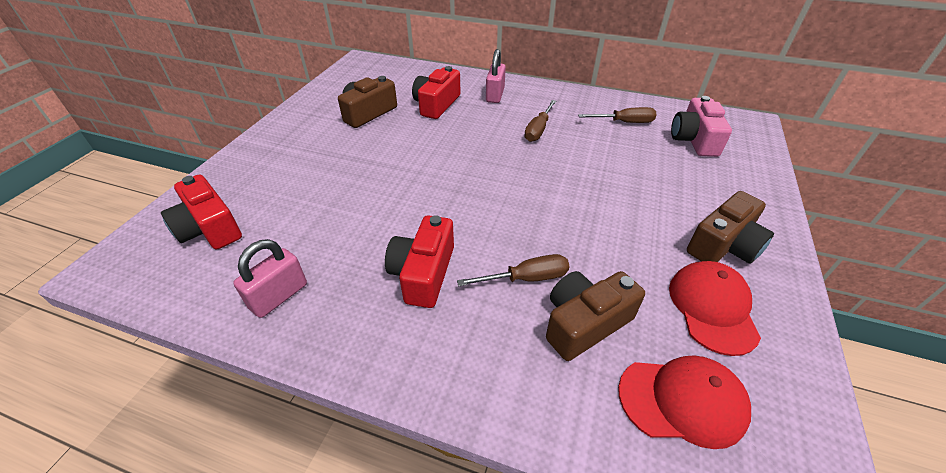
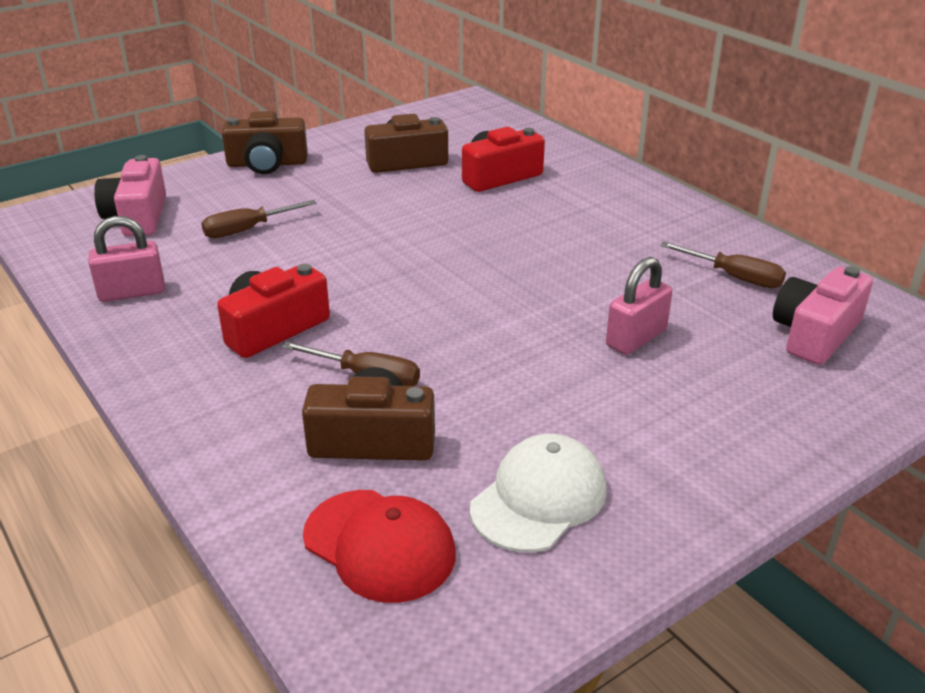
camera: 35 degrees right, 10 degrees down
red camera [161,174,242,249] -> pink camera [94,155,166,236]
pink padlock [486,49,506,103] -> pink padlock moved to [606,257,672,355]
brown screwdriver [524,100,556,142] -> brown screwdriver moved to [201,200,317,238]
red cap [669,261,761,356] -> white cap [470,434,607,552]
brown camera [687,191,774,264] -> brown camera moved to [222,111,308,174]

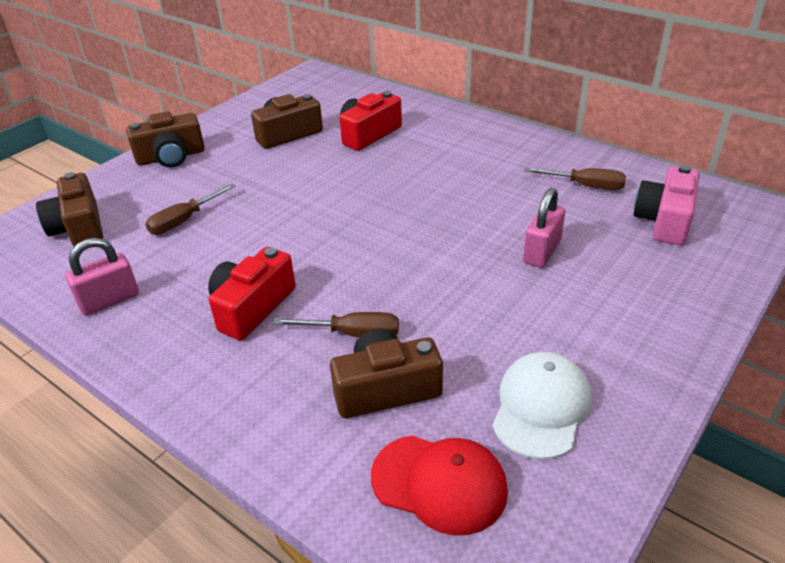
camera: 15 degrees left, 5 degrees up
pink camera [94,155,166,236] -> brown camera [36,172,103,247]

